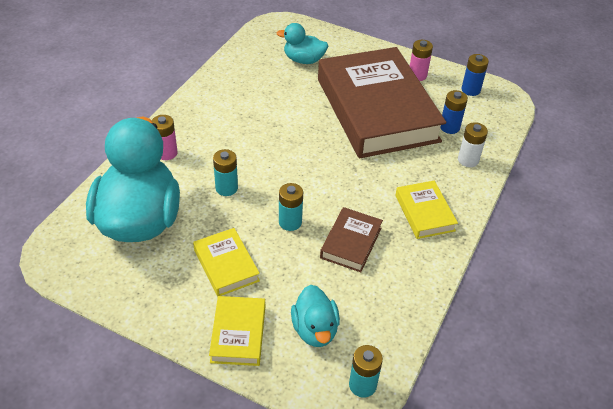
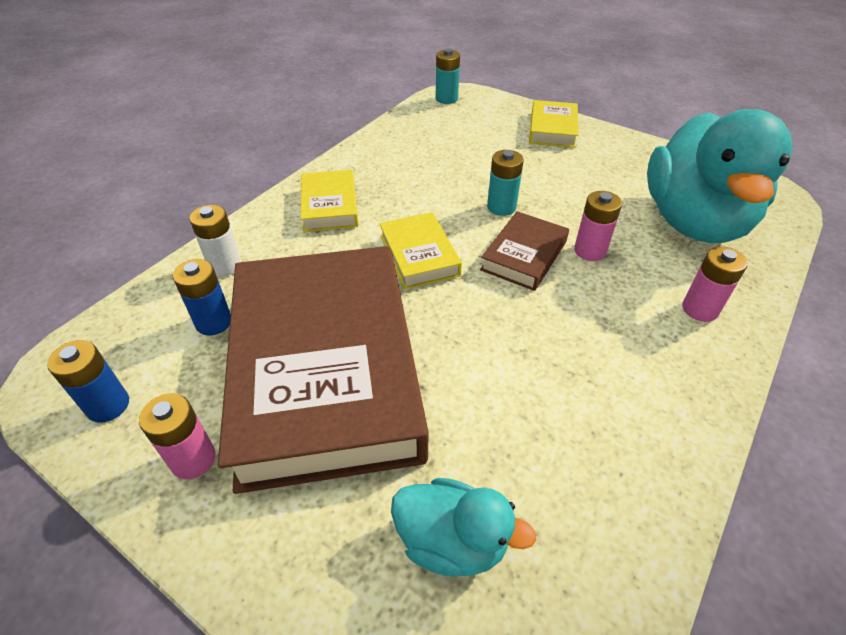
camera: 170 degrees left, 0 degrees up
yellow book [193,228,260,296] -> yellow book moved to [379,212,462,289]
turquoise battery [213,149,238,196] -> pink battery [574,191,622,261]
turquoise duck [291,285,340,347] -> none
brown book [320,207,383,272] -> brown book moved to [480,211,569,291]

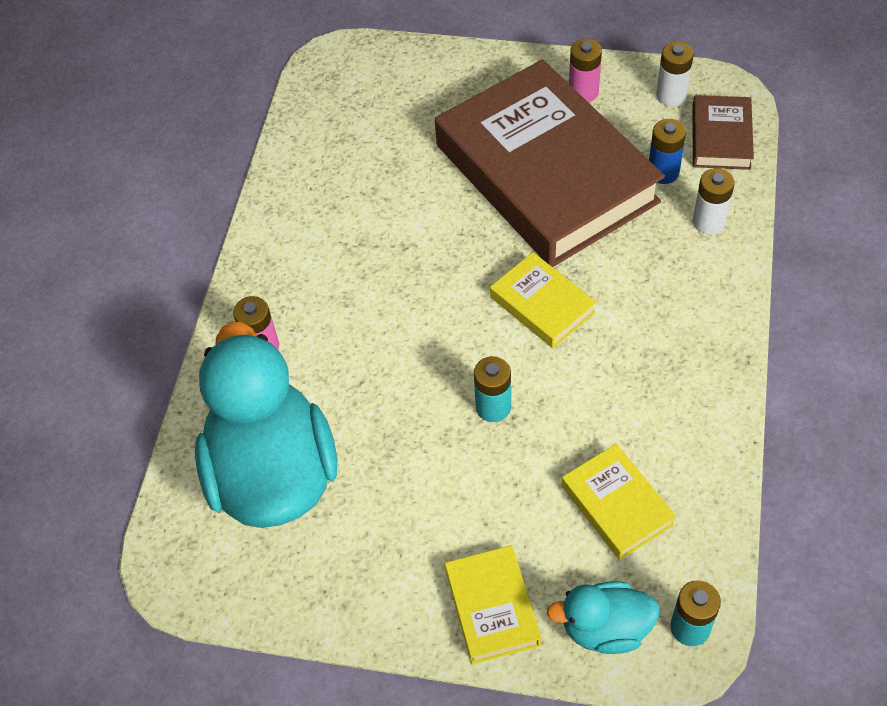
camera: 160 degrees right, 10 degrees up
blue battery [47,340,129,423] -> white battery [656,42,694,106]
yellow book [301,170,359,232] -> yellow book moved to [562,444,677,560]
turquoise duck [391,478,536,577] -> turquoise duck moved to [547,581,660,654]
brown book [480,211,569,291] -> brown book moved to [692,95,754,170]
pink battery [574,191,622,261] -> none

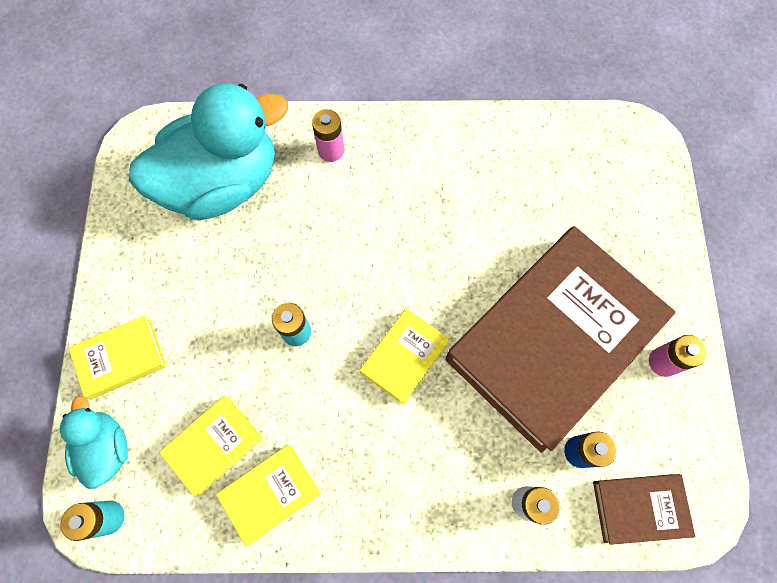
camera: 75 degrees right, 15 degrees up
white battery [656,42,694,106] -> none
none -> yellow book [216,445,321,547]

